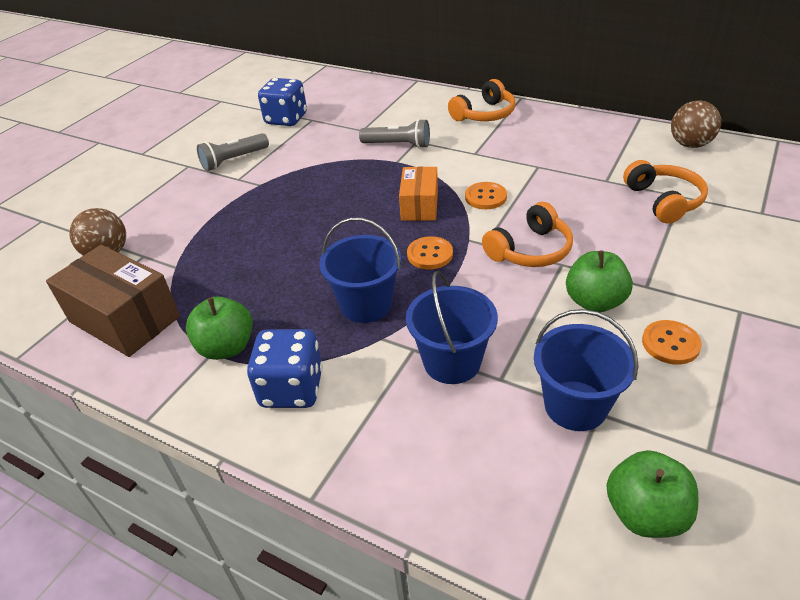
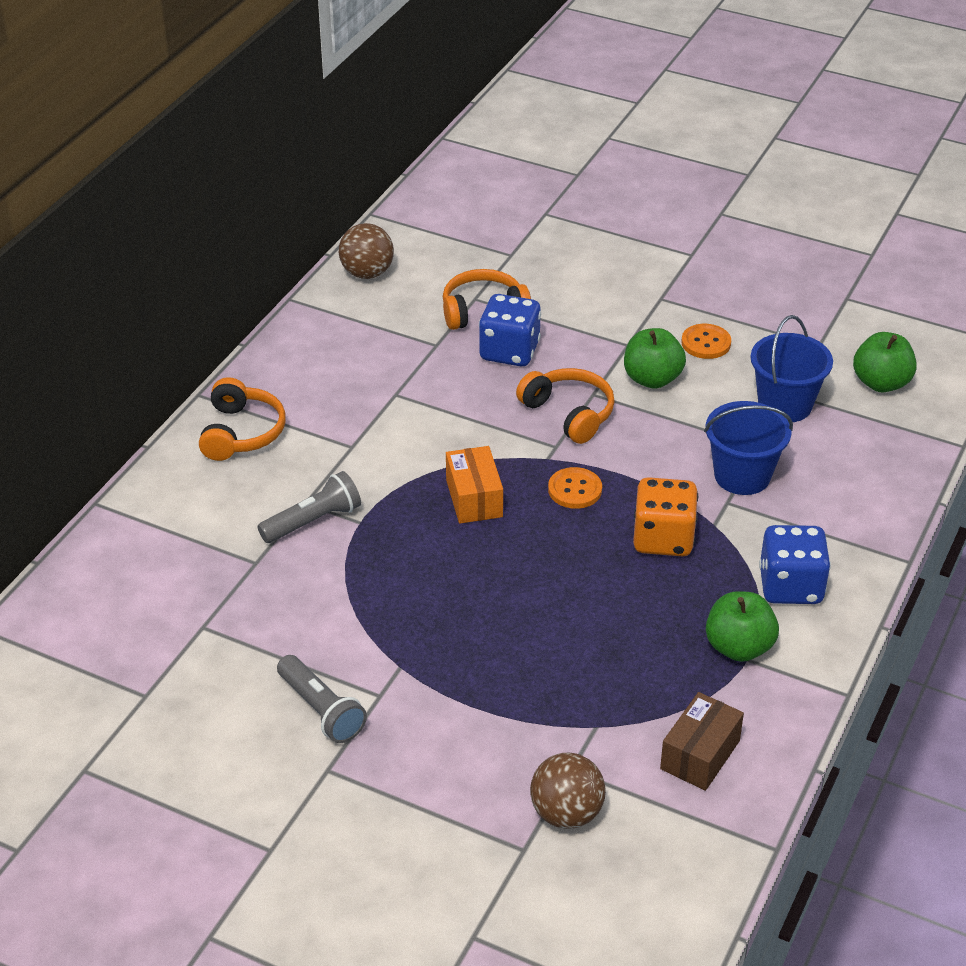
camera: 95 degrees left, 0 degrees up
brown box [46,245,180,357] -> brown box [660,692,744,791], size x0.62
blue dice [258,78,307,126] -> blue dice moved to [479,294,541,366]
blue bucket [319,217,401,323] -> orange dice [633,477,698,556]
grey flashlight [359,119,430,149] -> grey flashlight turned 45 degrees clockwise [257,471,361,543]
orange box [399,167,438,221] -> orange box turned 75 degrees clockwise [446,446,503,523]
orange headphones [448,79,515,121] -> orange headphones turned 45 degrees clockwise [199,377,286,461]
orange button [465,182,507,209] -> none

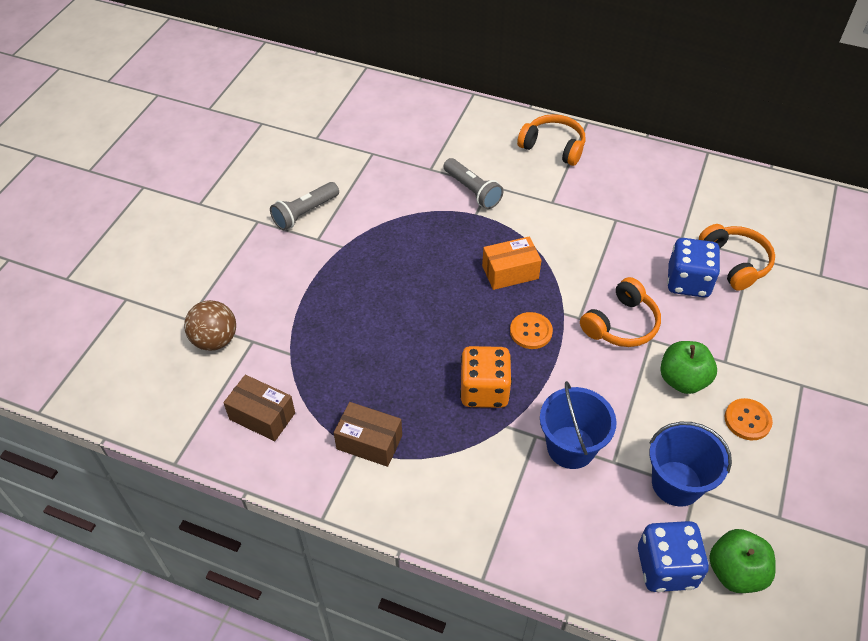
camera: 85 degrees right, 10 degrees up
orange headphones [199,377,286,461] -> orange headphones turned 150 degrees counterclockwise [517,114,585,166]
brown ball [339,223,394,279] -> none
green apple [706,591,779,662] -> brown box [334,402,402,467]
blue dice [759,525,831,604] -> blue dice moved to [638,521,709,592]

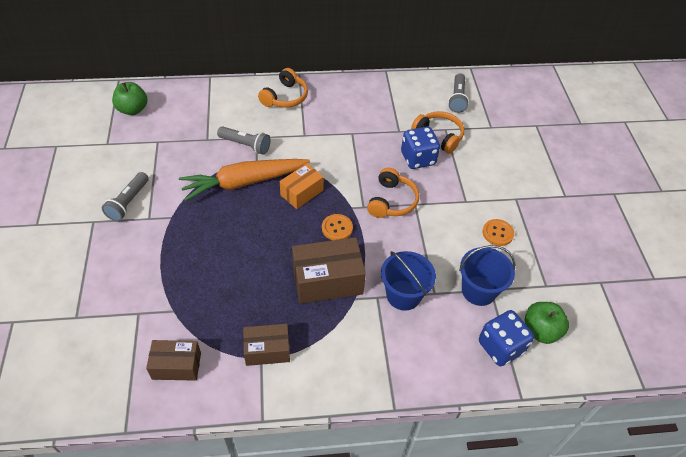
camera: 30 degrees left, 0 degrees up
brown ball [184,300,236,351] -> none
orange dice [460,346,512,408] -> brown box [292,237,366,304]
orange headphones [517,114,585,166] -> orange headphones turned 120 degrees clockwise [258,68,308,108]
green apple [660,341,717,394] -> green apple moved to [112,82,147,115]
none -> orange carrot [179,159,310,201]
none -> grey flashlight [448,73,469,113]

